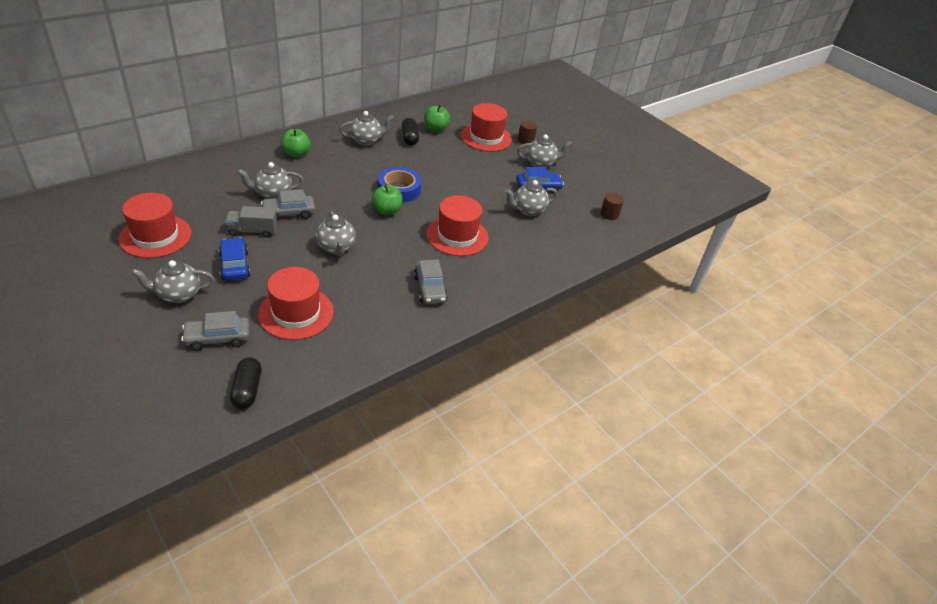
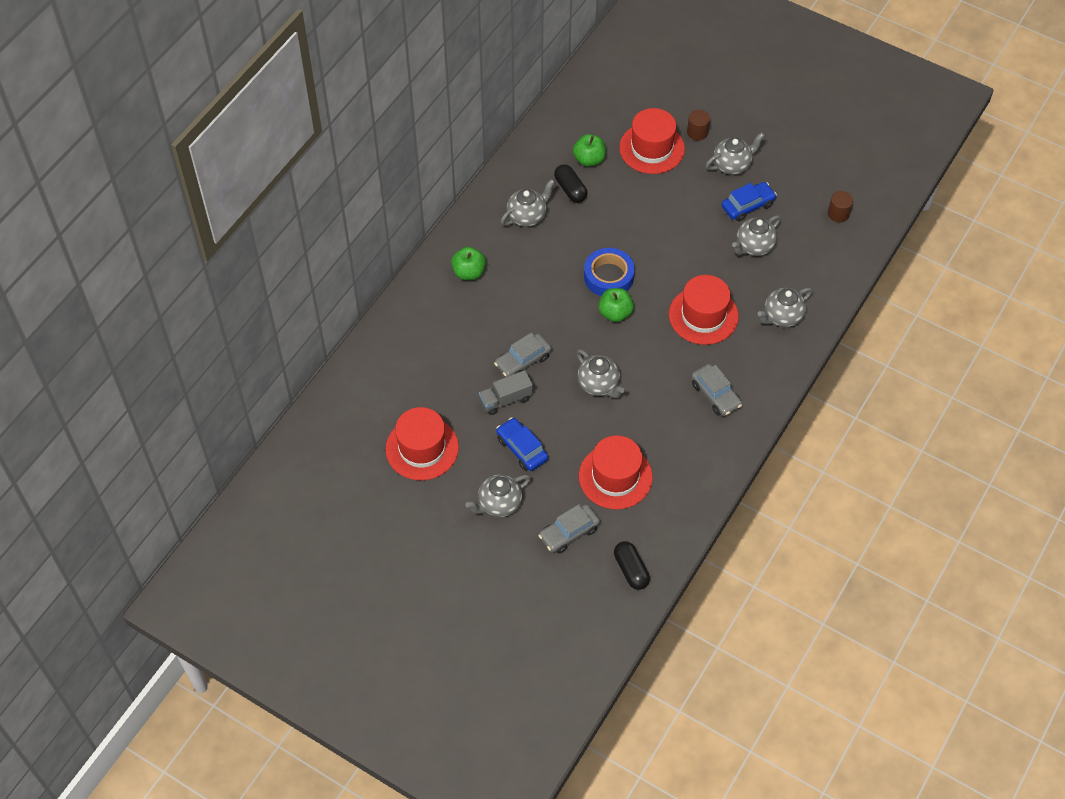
camera: 15 degrees left, 15 degrees up
grey teapot [237,162,304,199] -> grey teapot moved to [757,287,813,327]

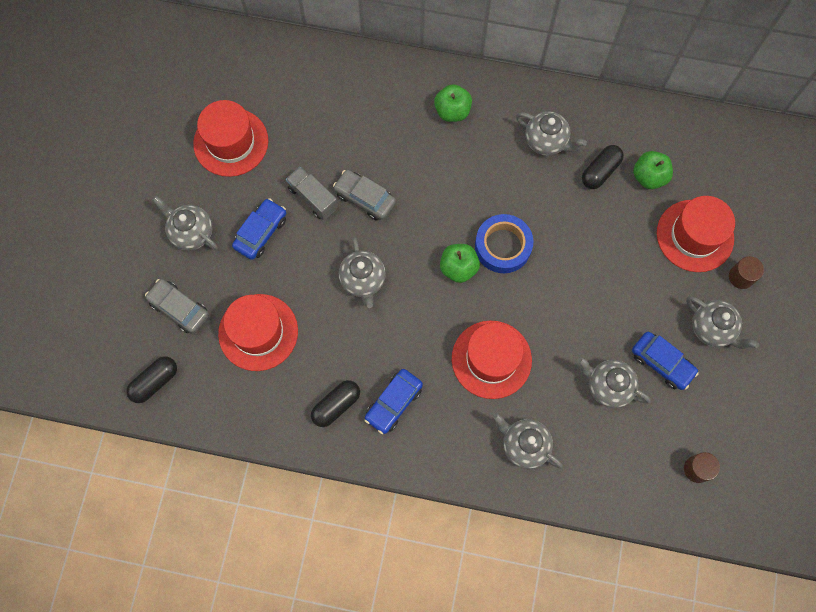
camera: 70 degrees right, 15 degrees up
grey teapot [576,349,625,398] -> grey teapot turned 45 degrees counterclockwise [339,237,386,308]
grey car [691,364,742,416] -> blue car [365,369,423,434]
none -> black capsule [311,380,360,427]

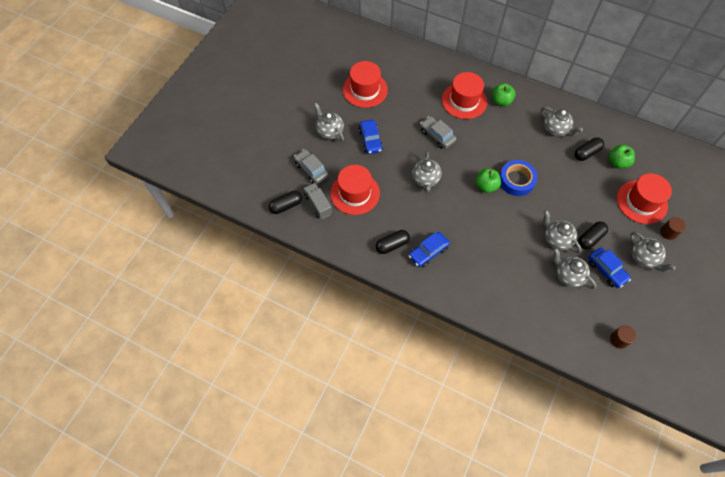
camera: 15 degrees right, 10 degrees down
blue car [232,198,286,260] -> blue car turned 120 degrees clockwise [359,120,383,154]
grey truck [286,167,338,220] -> grey truck moved to [304,183,332,219]
red hat [452,320,532,399] -> red hat moved to [442,72,487,119]
grey teapot [493,413,563,469] -> grey teapot moved to [543,210,582,253]
none -> black capsule [578,221,608,249]

